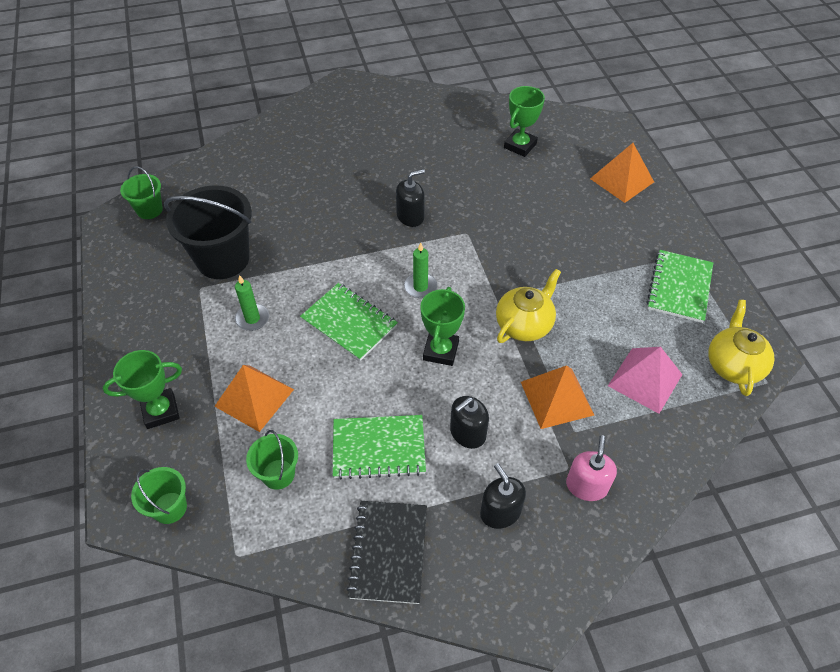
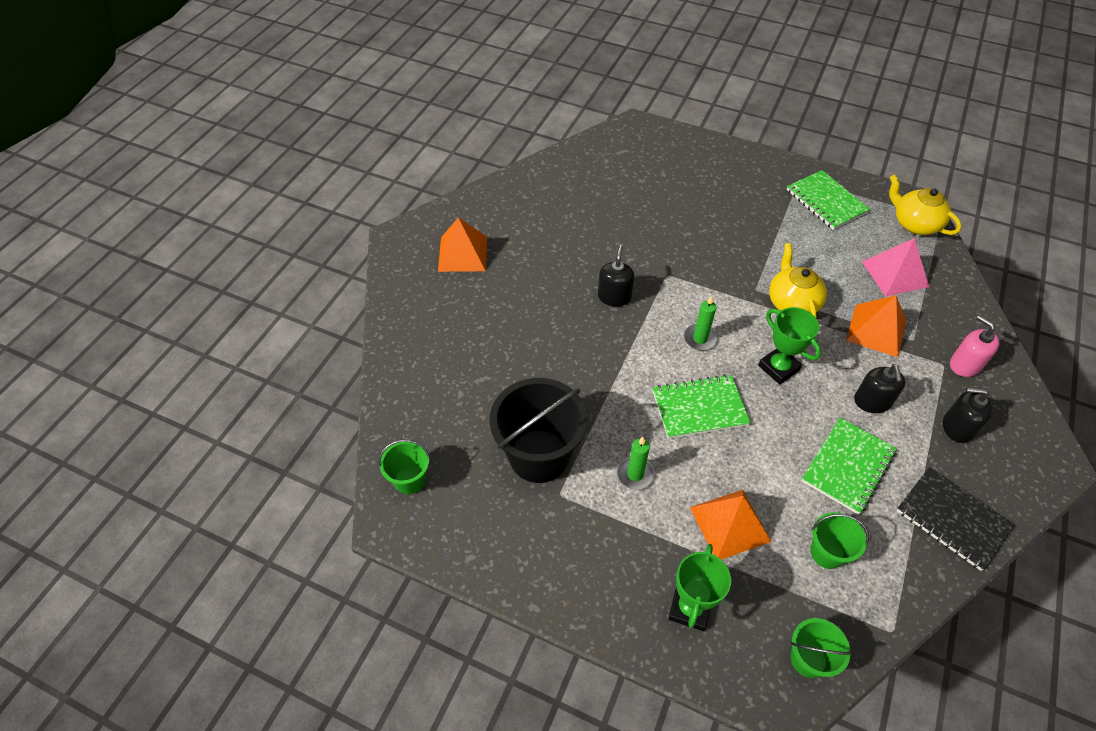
camera: 50 degrees left, 0 degrees up
green trophy [504,86,545,157] -> none
orange pyramid [590,143,654,203] -> orange pyramid moved to [438,217,487,272]

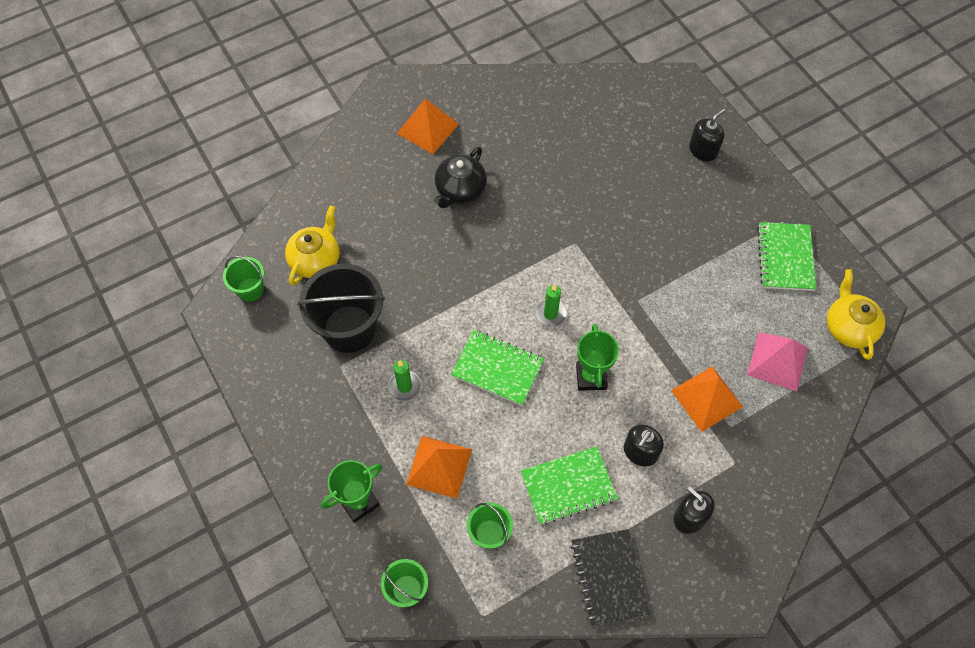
camera: 35 degrees right, 10 degrees up
black soap dispenser [598,245,634,307] -> black soap dispenser moved to [689,109,725,161]
yellow teapot [769,243,827,317] -> yellow teapot moved to [285,205,340,285]
pink soap dispenser [950,315,999,377] -> none
none -> black teapot [434,147,487,208]

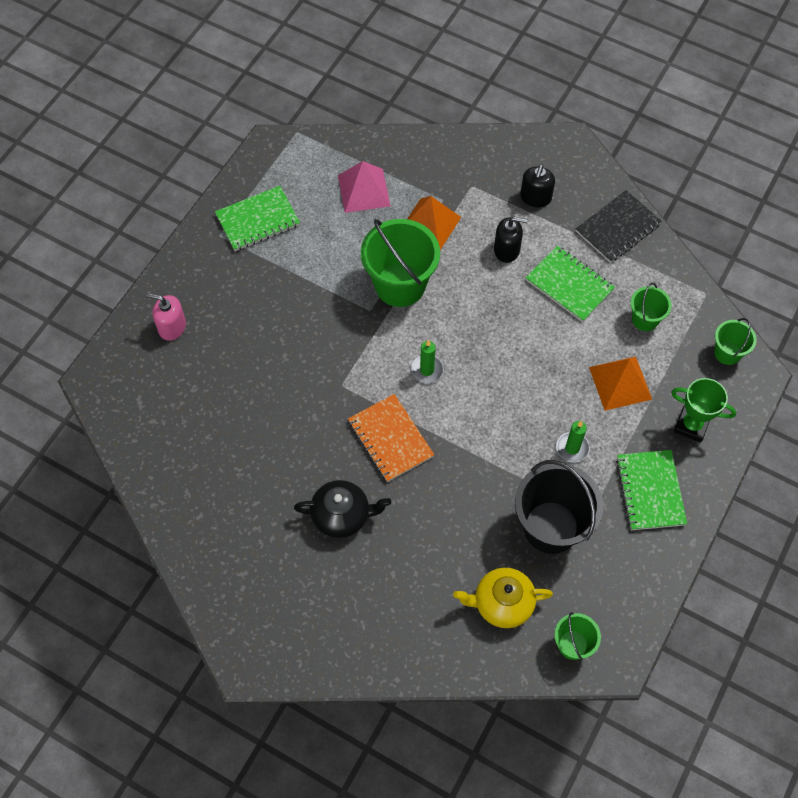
camera: 120 degrees left, 0 degrees up
orange pyramid [397,98,459,154] -> none
green notebook [451,330,544,406] -> green notebook moved to [616,450,687,530]
green trophy [576,324,619,391] -> none
black soap dispenser [689,109,725,161] -> pink soap dispenser [147,293,186,341]
yellow teapot [827,269,885,360] -> none
none -> orange notebook [348,394,434,482]
none -> green bucket [361,219,440,307]

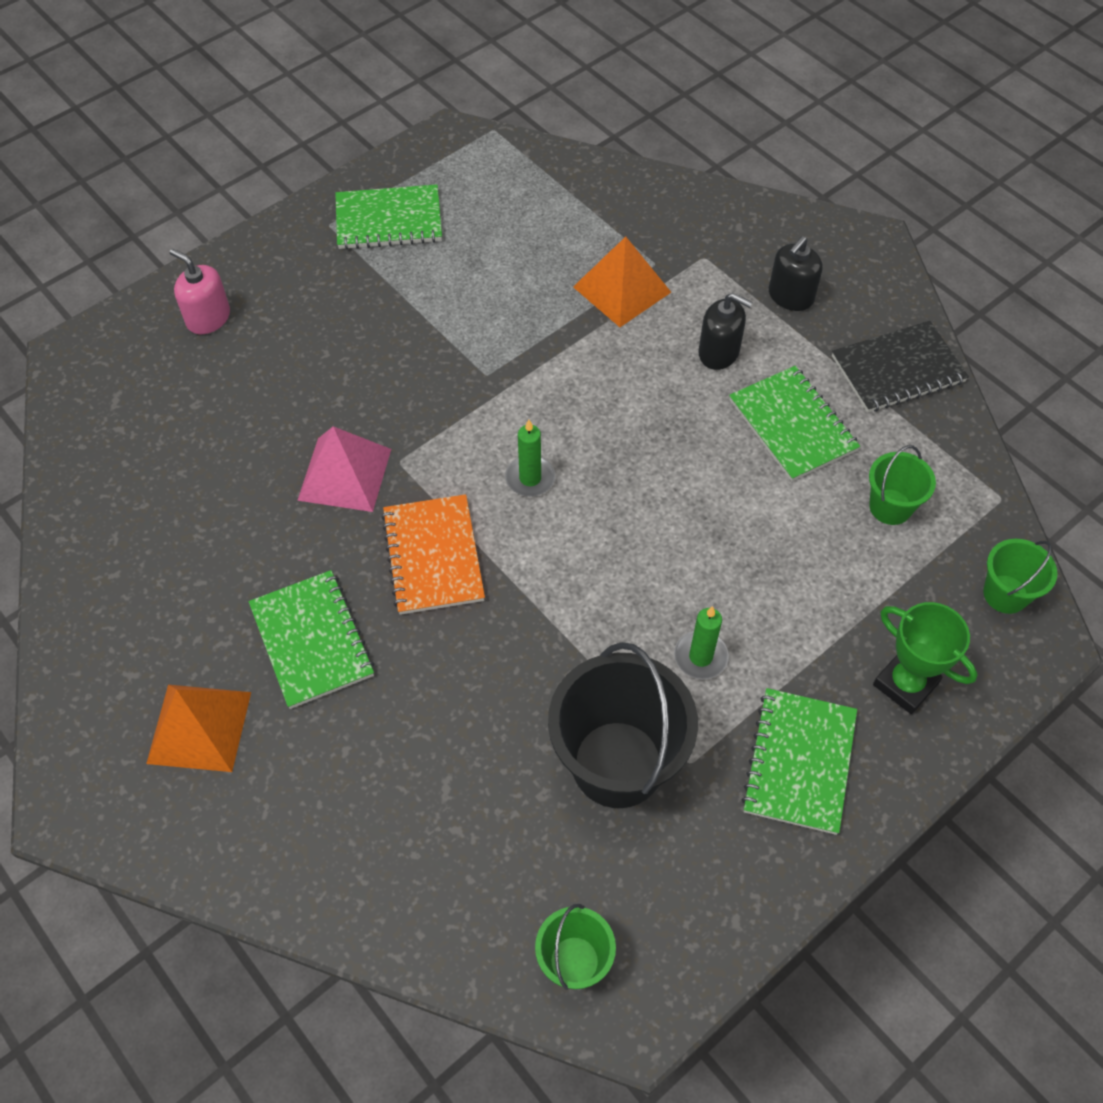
camera: 20 degrees right, 5 degrees down
black teapot [294,480,391,538] -> green notebook [249,570,374,709]
pink pyramid [338,161,390,213] -> pink pyramid moved to [297,426,391,512]
green bucket [361,219,440,307] -> none
yellow teapot [453,568,553,628] -> none
orange pyramid [589,357,652,411] -> orange pyramid moved to [146,685,251,772]

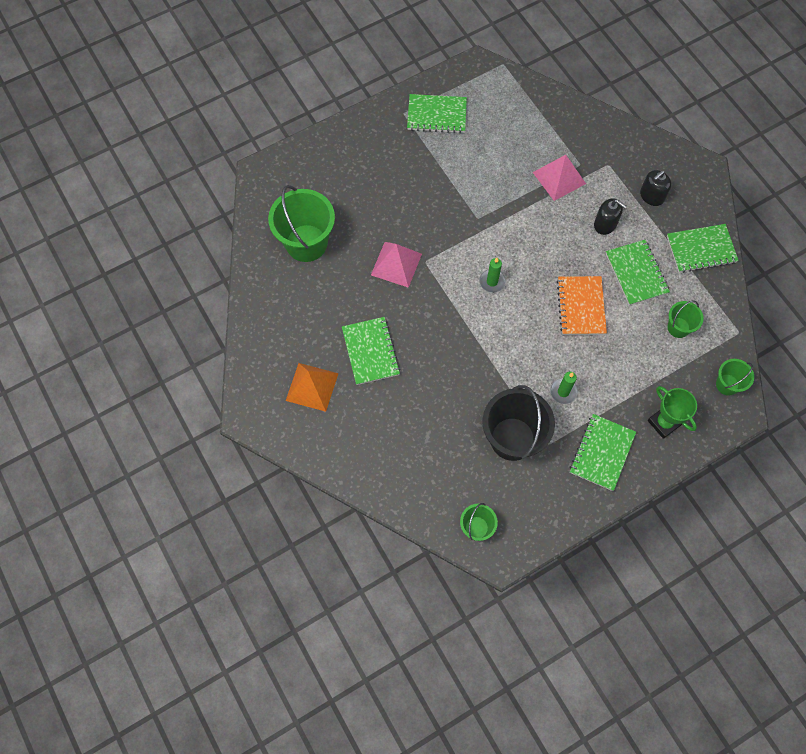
camera: 10 degrees right, 10 degrees up
pink soap dispenser [170,249,230,334] -> none
orange notebook [381,494,485,615] -> orange notebook moved to [557,276,607,335]
orange pyramid [573,237,671,327] -> pink pyramid [533,155,586,201]
black notebook [832,321,969,413] -> green notebook [667,224,739,273]
none -> green bucket [268,185,335,262]

